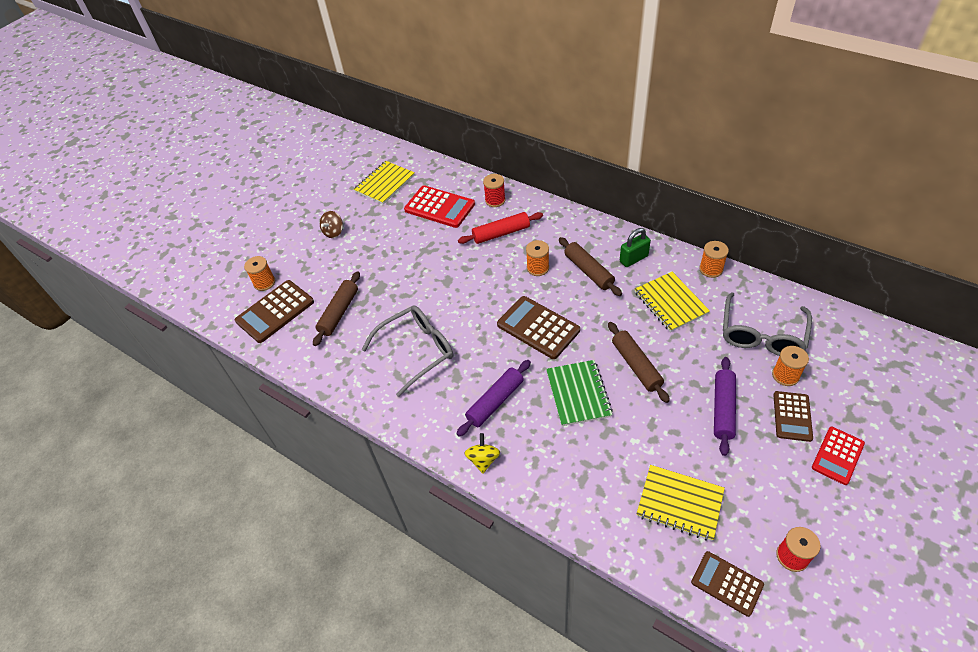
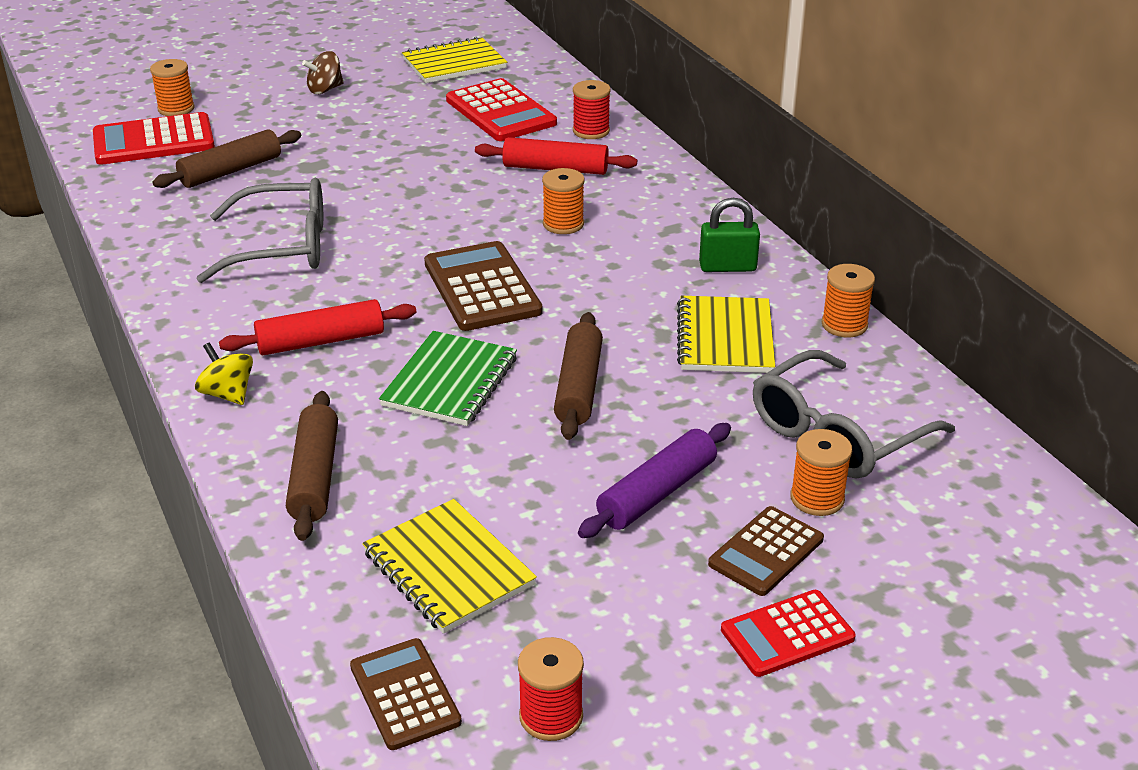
camera: 25 degrees right, 15 degrees down
brown calculator [235,280,314,343] -> red calculator [93,112,215,165]
purple rolling pin [456,360,531,437] -> red rolling pin [219,299,417,355]
yellow spinning top [464,433,500,474] -> yellow spinning top turned 75 degrees counterclockwise [195,342,253,405]
brown rolling pin [559,237,622,296] -> brown rolling pin moved to [286,391,338,541]

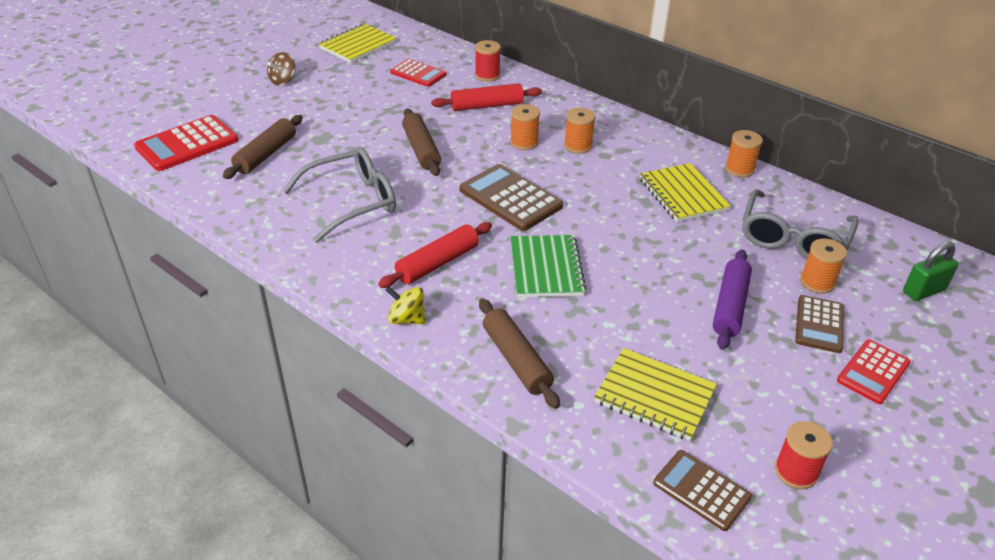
camera: 25 degrees left, 5 degrees up
orange spool [150,59,195,116] -> orange spool moved to [564,107,596,154]
red calculator [446,78,557,141] -> red calculator [390,59,446,87], size x0.64
brown rolling pin [554,312,603,440] -> brown rolling pin moved to [402,109,441,176]
green padlock [699,198,760,272] -> green padlock moved to [903,242,959,301]

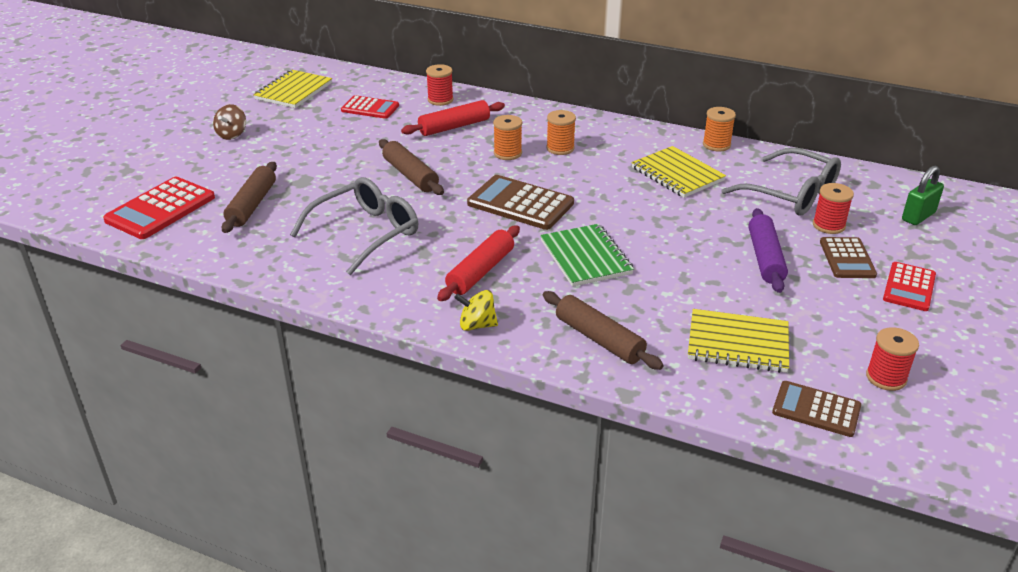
camera: 15 degrees left, 5 degrees down
grey glasses [742,189,859,259] -> grey glasses turned 60 degrees counterclockwise [722,148,841,215]
orange spool [800,239,847,294] -> red spool [813,183,854,234]

